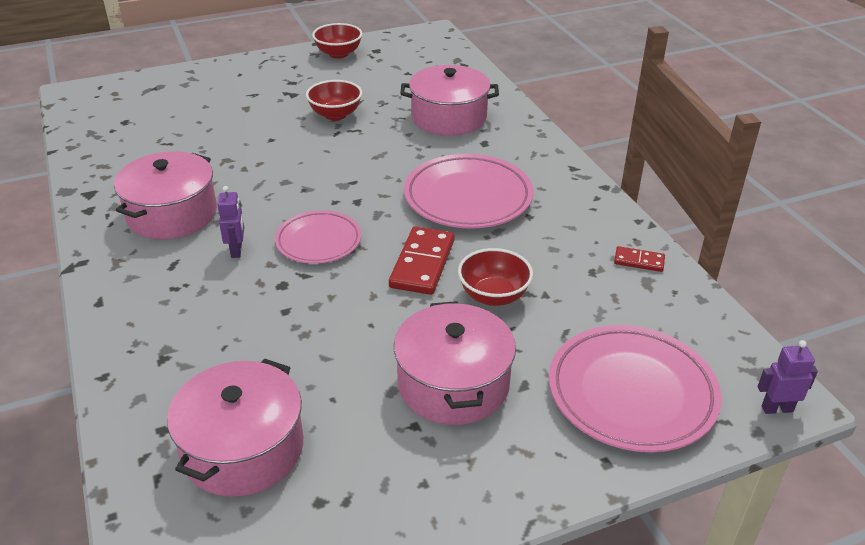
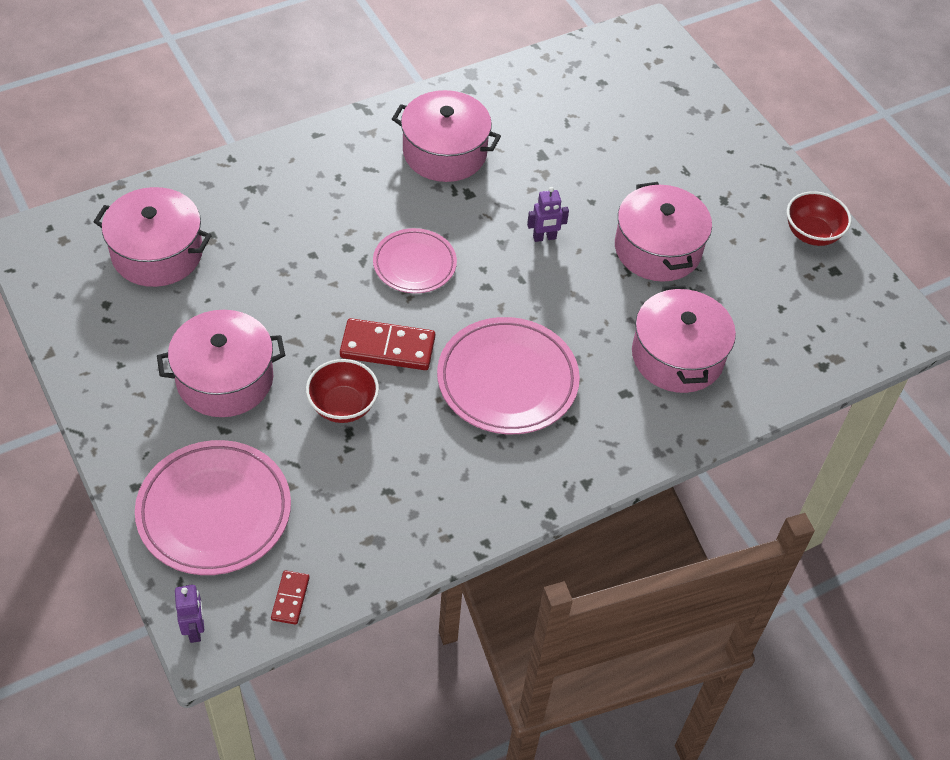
camera: 80 degrees right, 15 degrees up
purple robot [217,186,244,258] -> purple robot moved to [527,187,569,242]
red bowl [306,80,362,120] -> pink pot [615,182,712,282]
red domino [614,246,665,272] -> red domino moved to [271,570,310,625]

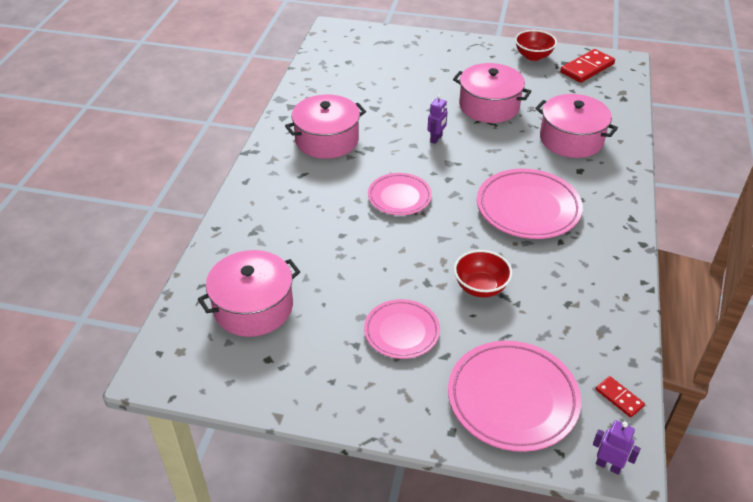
camera: 45 degrees left, 10 degrees down
pink pot [157,310,285,417] -> pink plate [364,299,440,359]
red domino [340,318,435,370] -> red domino moved to [560,49,615,83]

